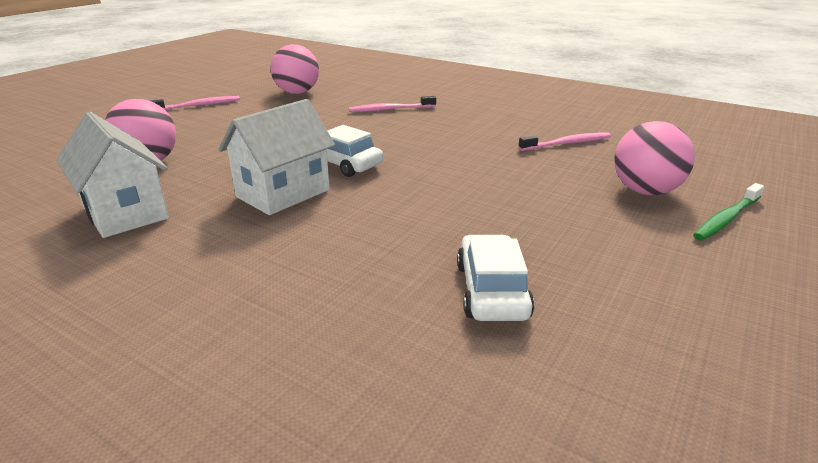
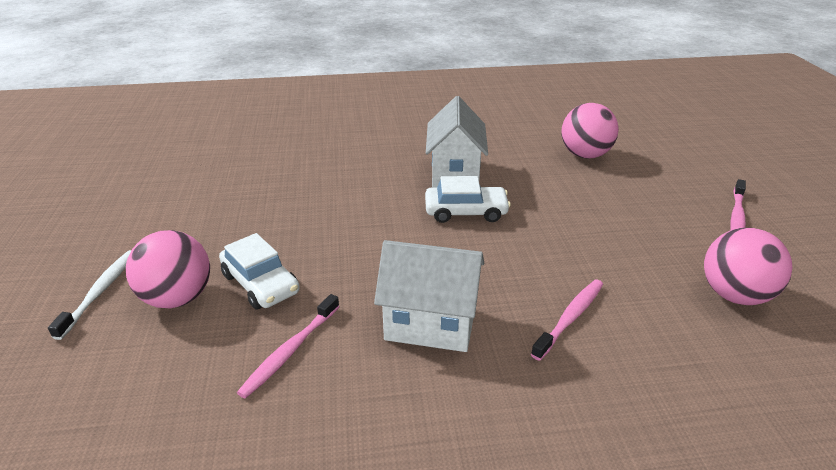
camera: 140 degrees right, 5 degrees up
white house [56,112,169,238] -> white house moved to [374,240,484,352]
white car [457,235,535,321] -> white car moved to [219,233,300,310]
green toothbrush [693,183,764,241] -> white toothbrush [48,250,131,340]

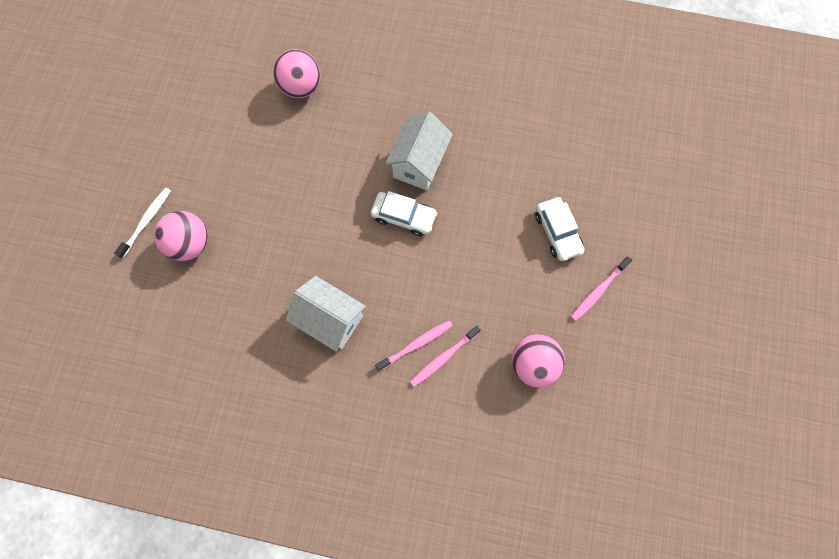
camera: 20 degrees right, 40 degrees up
white car [219,233,300,310] -> white car moved to [535,197,585,261]
pink toothbrush [237,294,340,399] -> pink toothbrush moved to [410,325,481,387]
pink ball [562,103,619,159] -> pink ball moved to [273,49,320,98]

